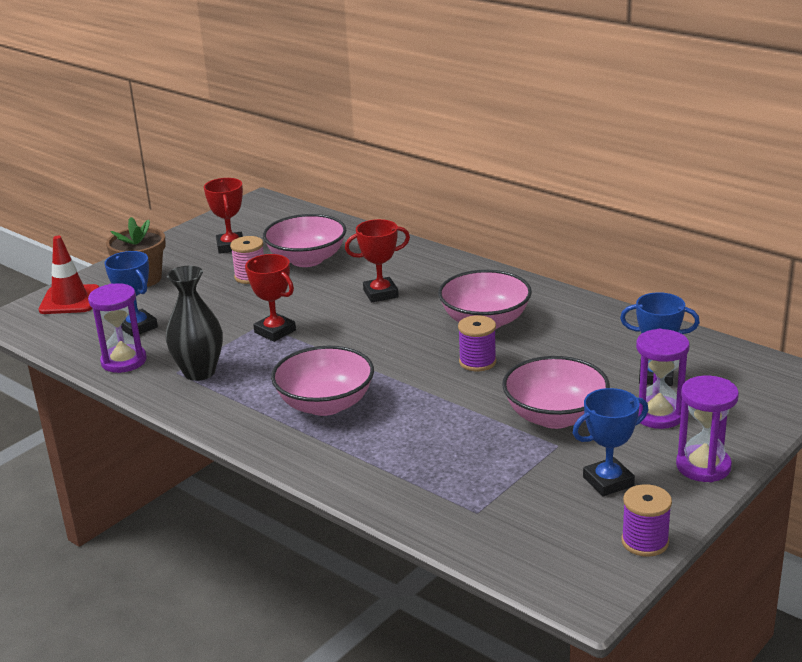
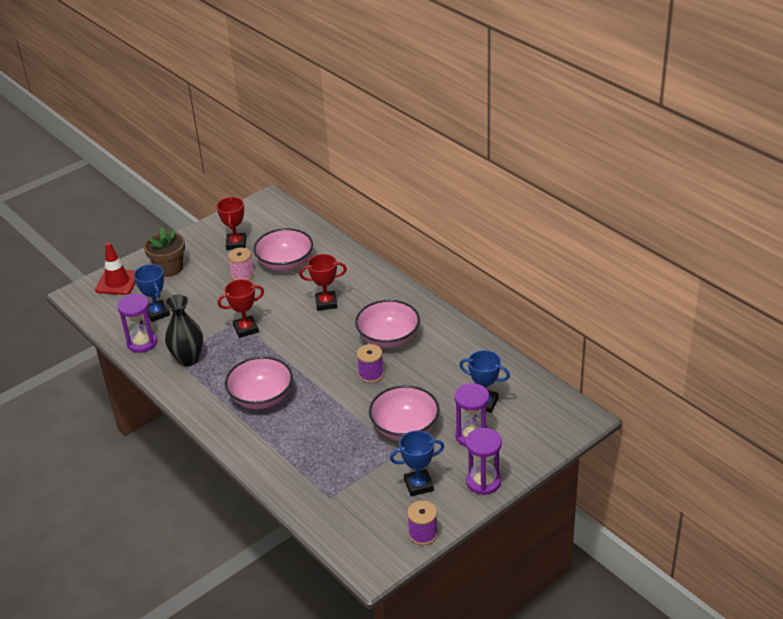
camera: 10 degrees right, 10 degrees up
red trophy [245,254,296,342] -> red trophy turned 75 degrees counterclockwise [217,279,264,338]

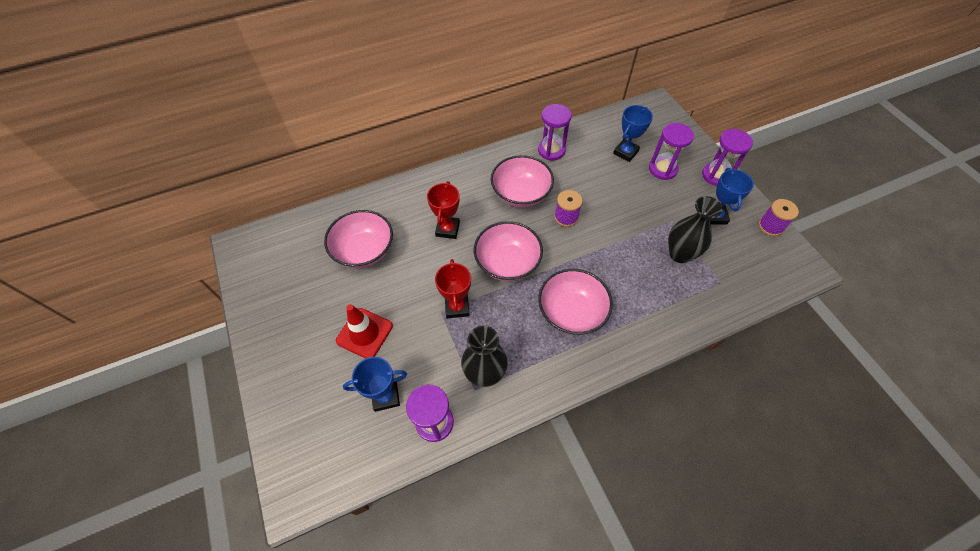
camera: 75 degrees left, 20 degrees up
red traffic cone [95,242,136,295] -> red traffic cone moved to [336,304,393,359]
brown flower pot [144,228,185,277] -> none
red trophy [216,197,246,250] -> none
pink spool [228,248,254,280] -> none
pink bowl [369,385,440,441] -> pink bowl moved to [474,221,543,281]
none -> purple hourglass [538,104,572,160]
none -> black vase [668,196,723,263]

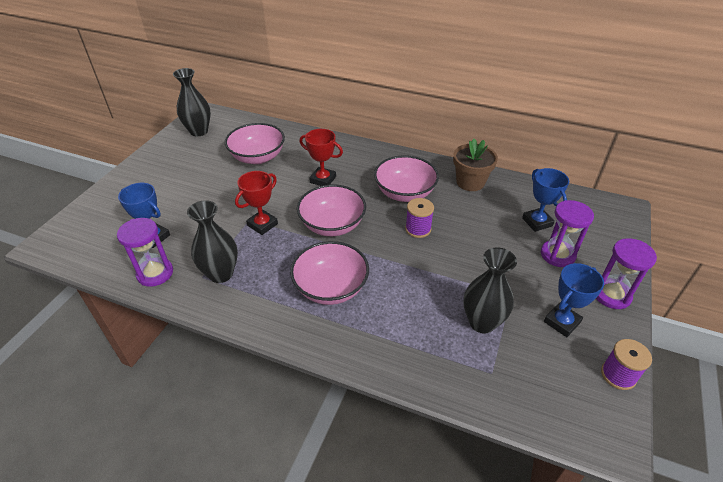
camera: 45 degrees right, 15 degrees down
red traffic cone [336,304,393,359] -> none
red trophy [427,181,460,239] -> red trophy turned 60 degrees clockwise [299,129,343,186]
purple hourglass [538,104,572,160] -> brown flower pot [453,139,498,191]
blue trophy [613,105,653,162] -> blue trophy turned 75 degrees clockwise [522,168,569,232]
none -> black vase [173,68,211,136]

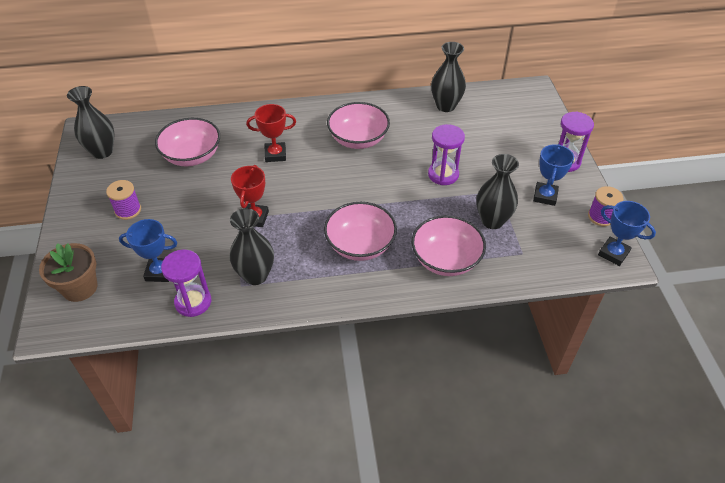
camera: 30 degrees left, 5 degrees up
pink bowl [297,185,366,236] -> pink bowl moved to [412,215,486,276]
purple spool [405,198,434,238] -> purple spool moved to [106,180,141,220]
brown flower pot [453,139,498,191] -> brown flower pot moved to [39,243,98,302]
blue trophy [522,168,569,232] -> blue trophy moved to [598,201,656,266]
purple hourglass [541,200,594,267] -> purple hourglass moved to [428,124,465,185]
none -> black vase [431,42,466,112]

